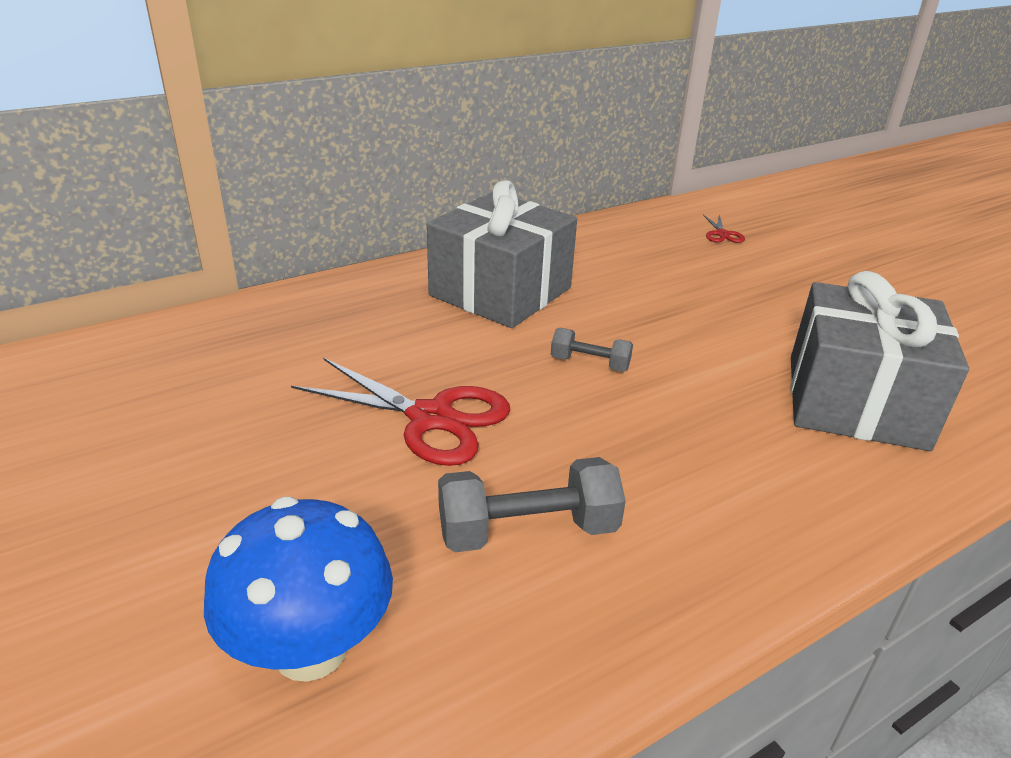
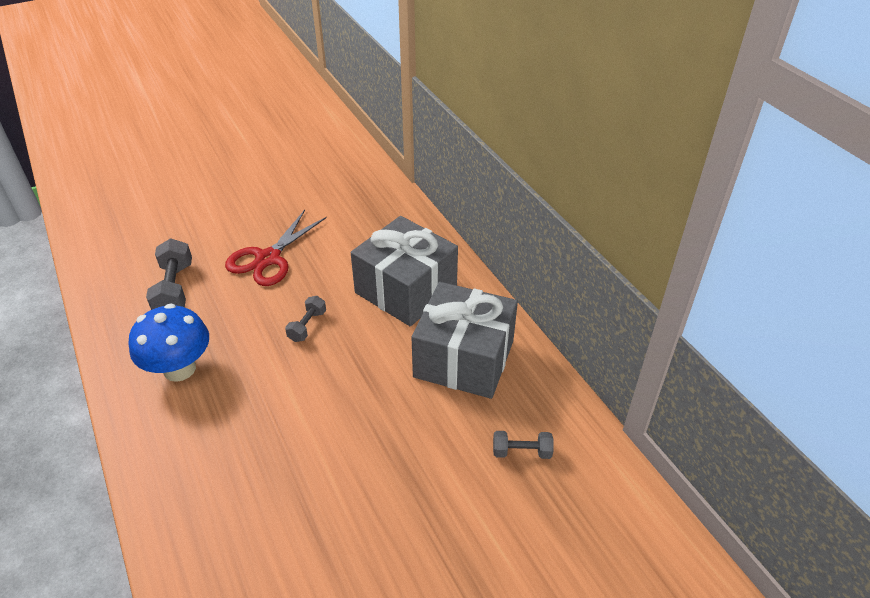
camera: 95 degrees right, 10 degrees up
blue mushroom [204,497,393,682] -> blue mushroom moved to [129,303,209,382]
red scissors [703,215,745,243] -> grey dumbbell [493,431,554,459]
grey gift [791,271,969,451] -> grey gift moved to [411,282,518,399]

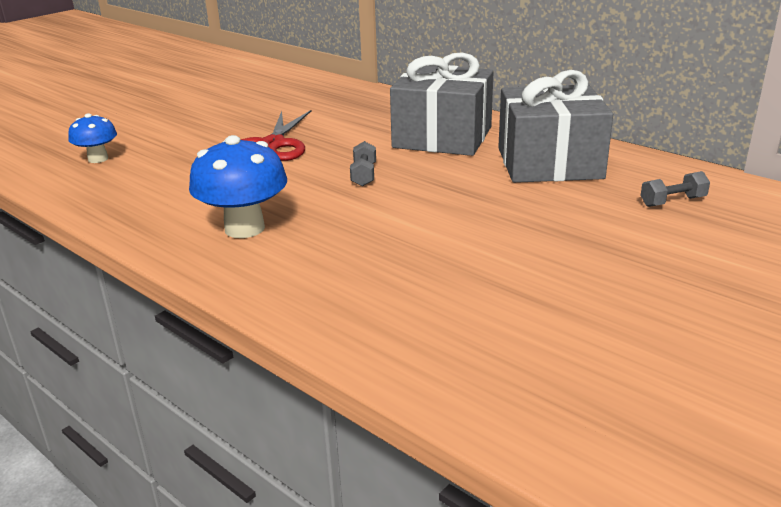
camera: 20 degrees left, 15 degrees down
grey dumbbell [146,239,192,310] -> none
none -> blue mushroom [68,113,117,163]

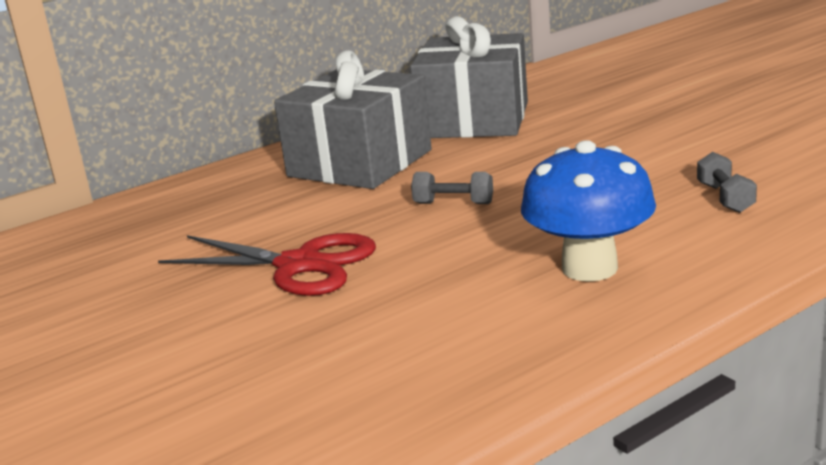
camera: 75 degrees left, 5 degrees down
blue mushroom [68,113,117,163] -> none
grey dumbbell [640,171,710,207] -> grey dumbbell moved to [697,152,757,213]

